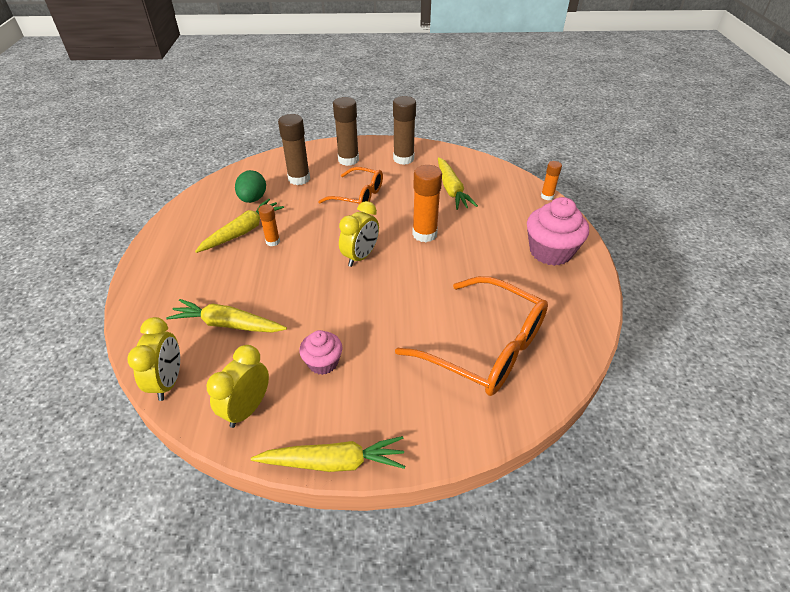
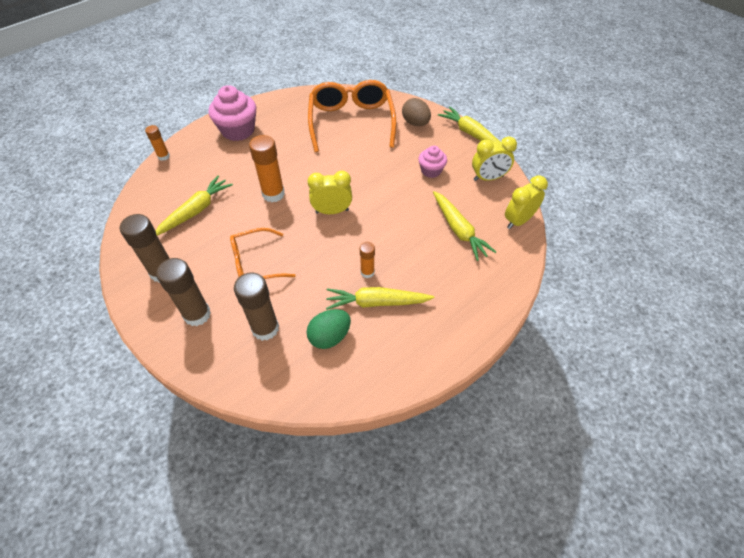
camera: 130 degrees left, 10 degrees up
orange glasses [318,167,383,204] -> orange glasses turned 90 degrees counterclockwise [230,228,296,279]
none -> brown egg [402,98,431,126]

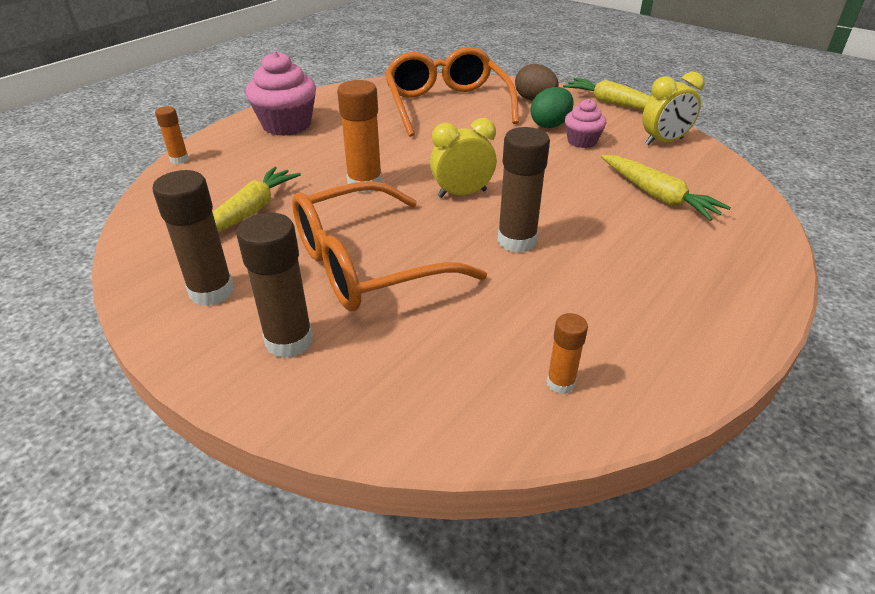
camera: 10 degrees left, 15 degrees down
orange glasses [230,228,296,279] -> orange glasses [292,181,487,311], size x1.64
brown glue stick [234,272,279,341] -> brown glue stick moved to [497,127,550,253]
green egg [307,309,351,349] -> green egg moved to [530,87,574,128]
yellow carrot [326,287,434,310] -> none
orange glue stick [360,242,375,278] -> orange glue stick moved to [547,313,588,394]
yellow clock [505,175,548,229] -> none

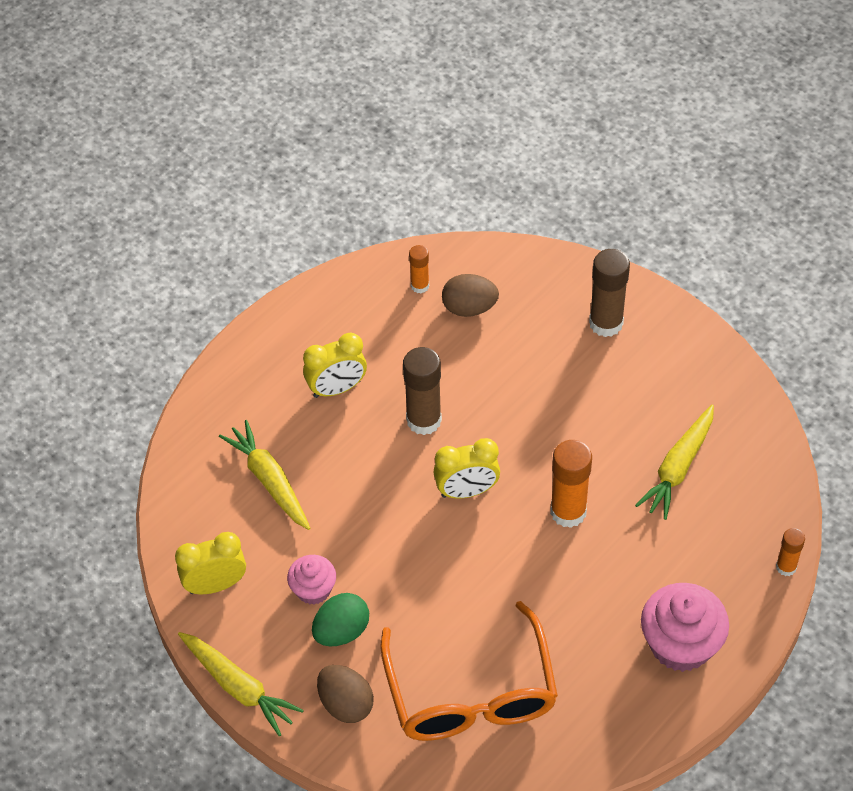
camera: 175 degrees left, 15 degrees up
brown glue stick [153,170,234,306] -> none
orange glasses [292,181,487,311] -> none
none -> yellow clock [303,333,367,398]
none -> brown egg [442,274,499,317]

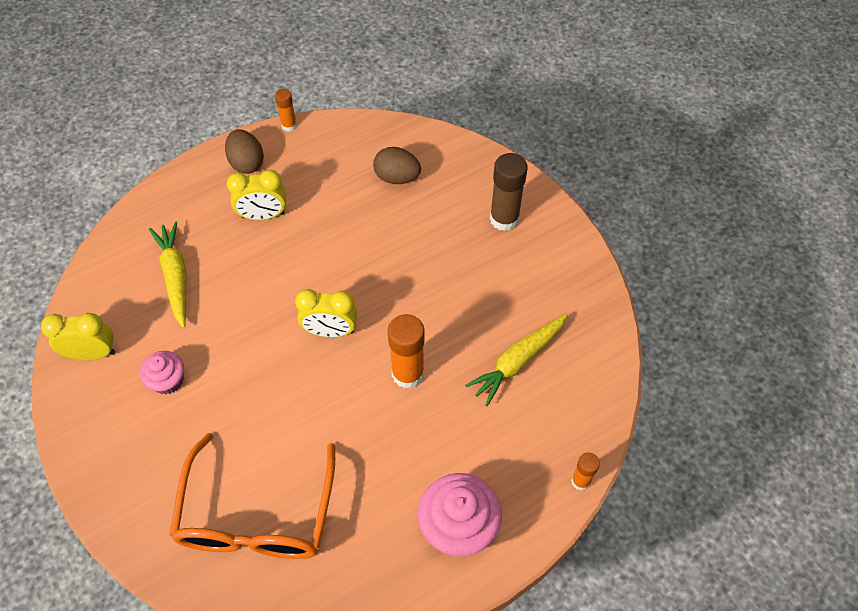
camera: 15 degrees right, 5 degrees up
yellow carrot [178,632,304,736] -> none
green egg [312,593,369,647] -> none
brown egg [317,665,374,723] -> brown egg moved to [225,129,264,174]
brown glue stick [403,347,442,435] -> none
orange glue stick [409,245,429,293] -> orange glue stick moved to [275,89,297,131]

